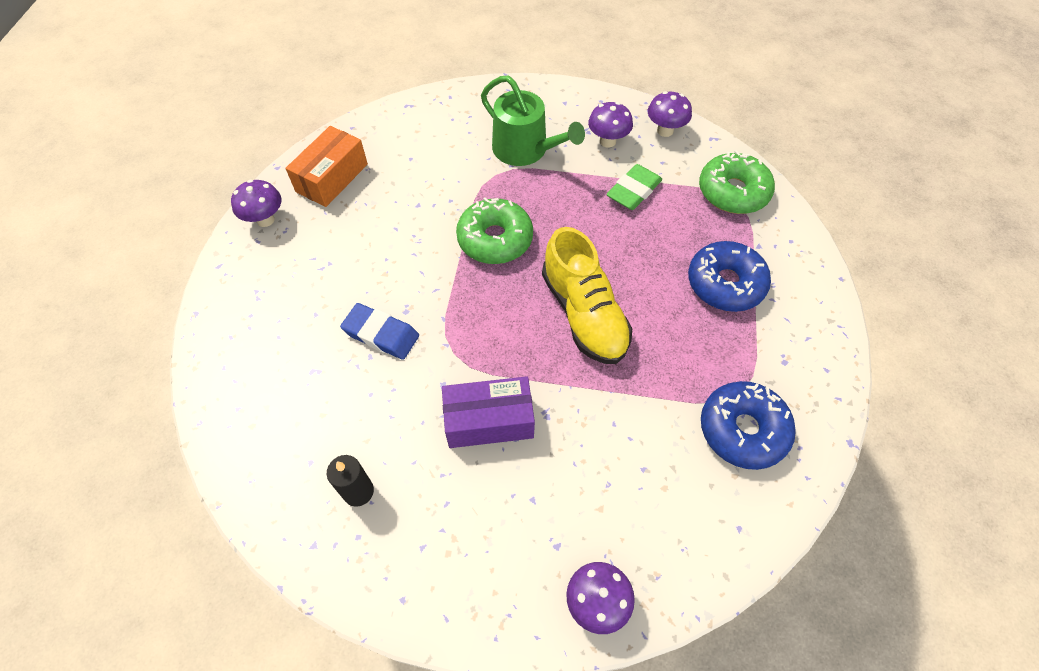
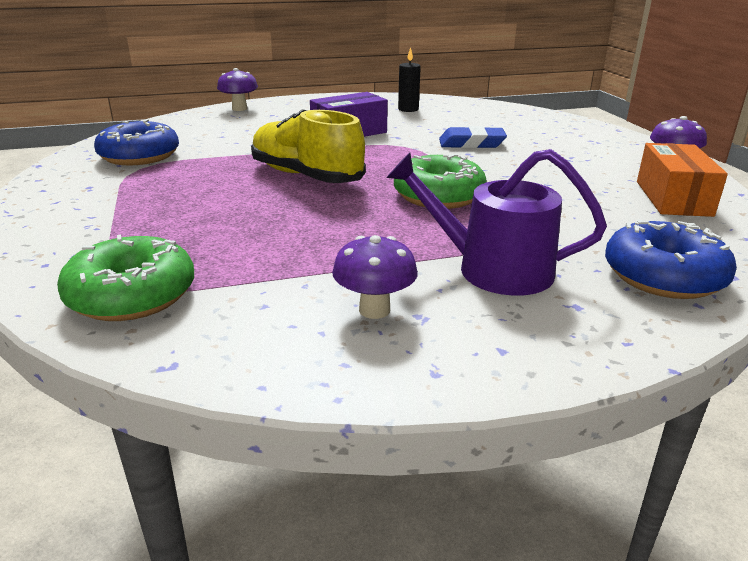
camera: 155 degrees right, 30 degrees down
green watering can [481,75,585,166] -> purple watering can [386,149,607,296]
green eraser [606,164,662,210] -> none
purple mushroom [648,91,692,137] -> none
blue donut [688,241,771,312] -> blue donut moved to [605,219,737,299]

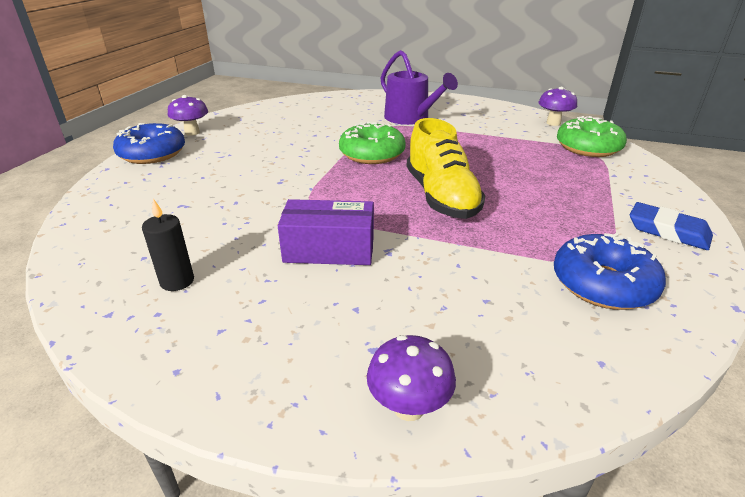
camera: 145 degrees left, 5 degrees up
purple mushroom [332,235,418,319] -> purple mushroom moved to [539,87,577,126]
blue eraser [439,126,507,148] -> blue eraser moved to [630,202,713,250]
blue donut [605,219,737,299] -> blue donut moved to [113,123,185,164]
orange box [637,143,728,217] -> none

